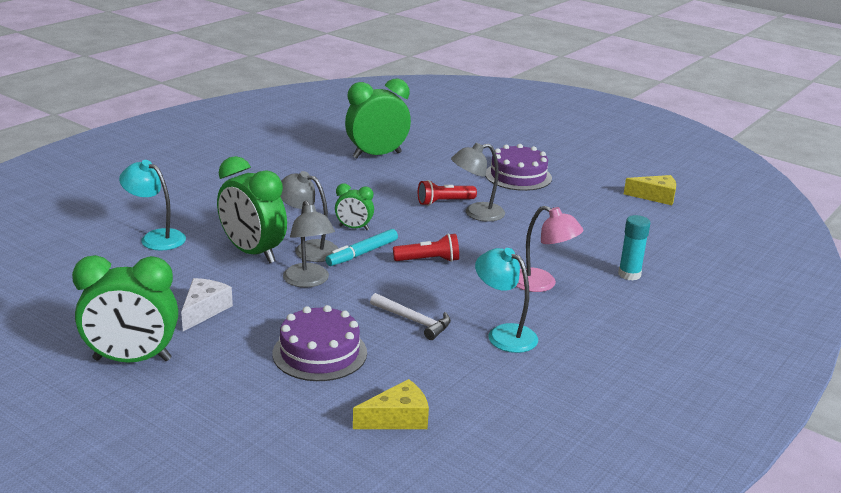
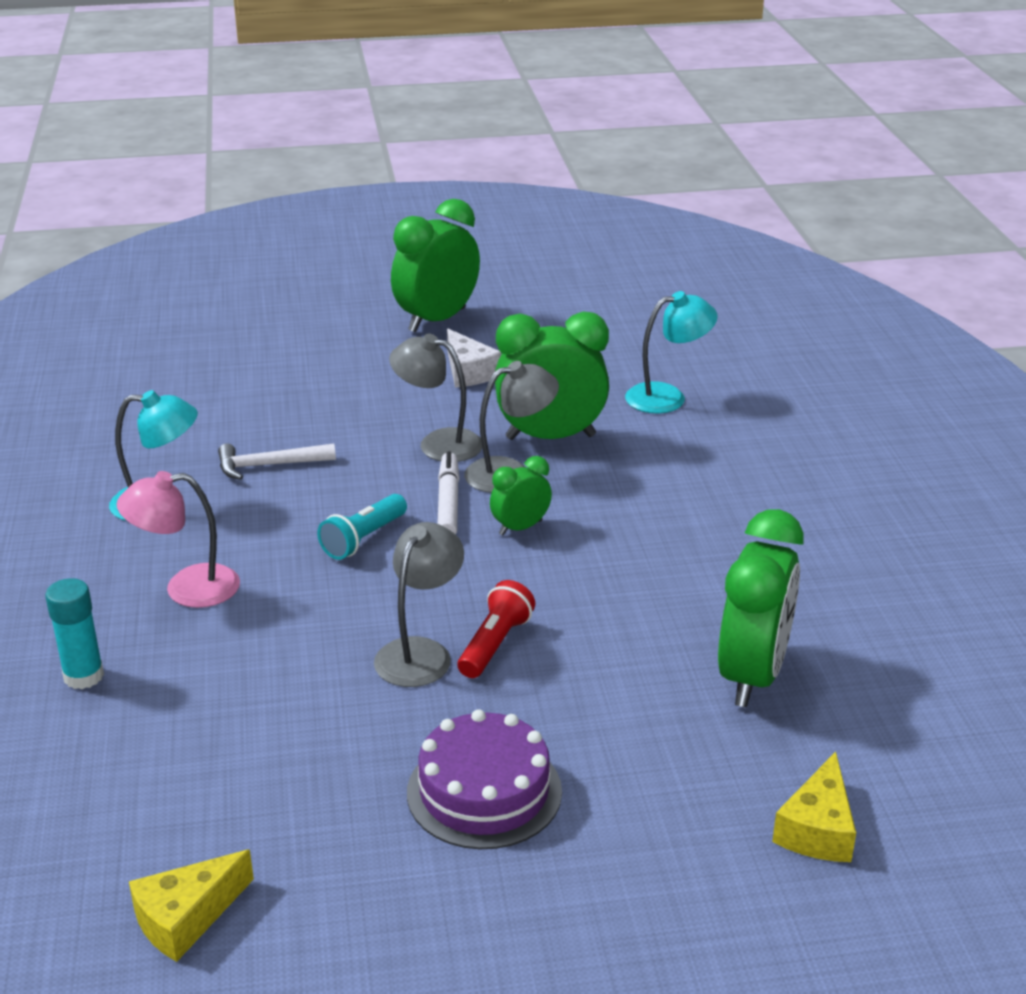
camera: 135 degrees right, 5 degrees up
purple cake [272,305,367,381] -> none
turquoise marker [325,229,398,266] -> white marker [437,451,460,534]
yellow cheese [353,379,429,429] -> yellow cheese moved to [772,752,856,862]
red flashlight [393,233,459,262] -> turquoise flashlight [317,494,407,560]

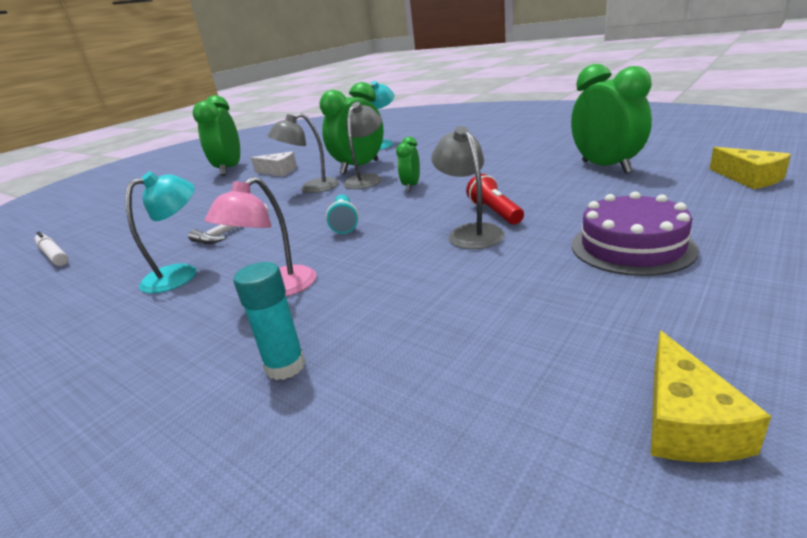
camera: 40 degrees left, 5 degrees down
white marker [437,451,460,534] -> white marker moved to [35,232,68,266]

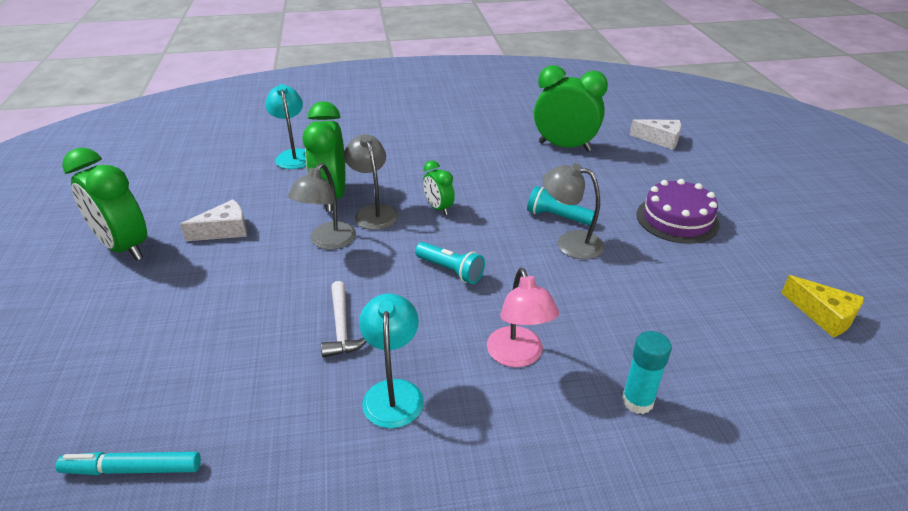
camera: 50 degrees left, 10 degrees up
white marker [35,232,68,266] -> turquoise marker [56,452,201,475]
red flashlight [466,174,524,225] -> turquoise flashlight [527,186,595,225]
yellow cheese [710,147,791,189] -> white cheese [630,119,681,150]

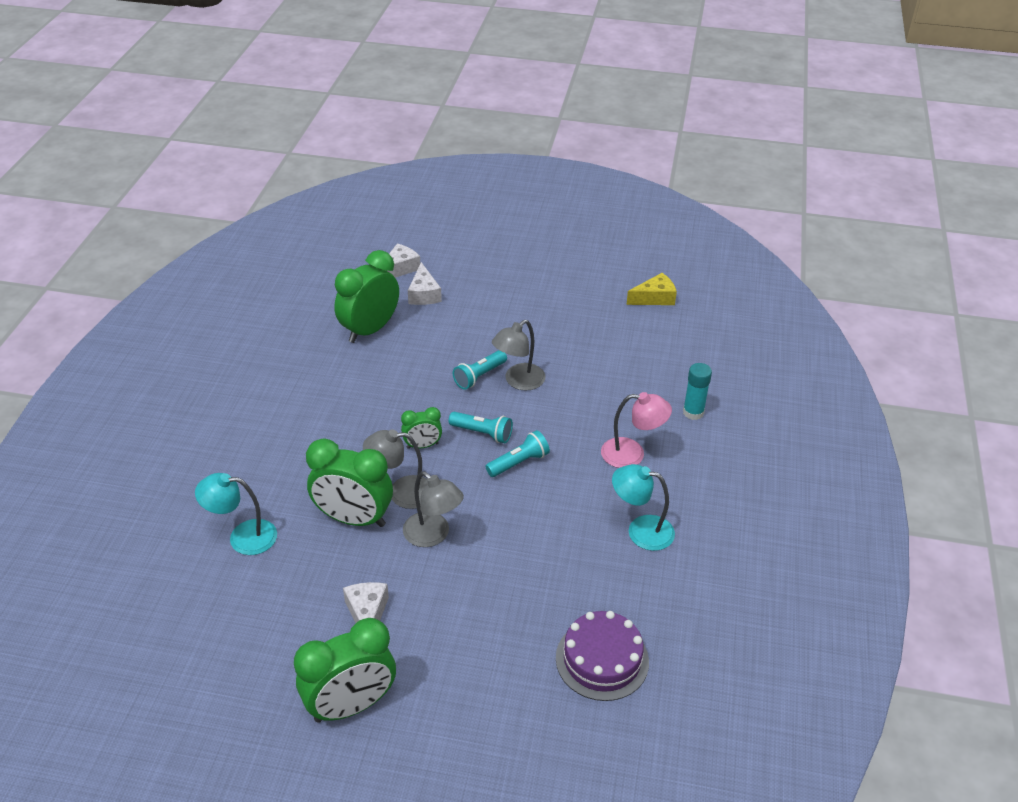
camera: 70 degrees left, 5 degrees up
turquoise marker [56,452,201,475] -> none
white hammer [321,281,367,358] -> none
purple cake [636,179,719,244] -> purple cake moved to [556,611,649,701]
none -> white cheese [408,262,442,305]
none -> turquoise flashlight [449,412,513,443]

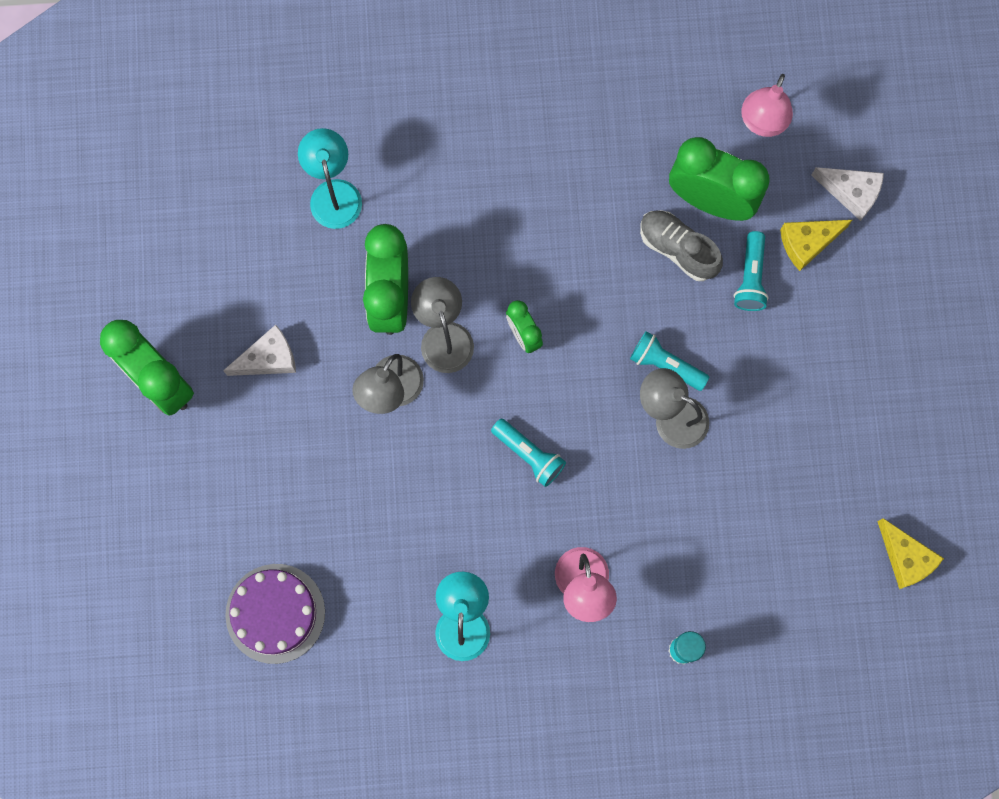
camera: 75 degrees right, 35 degrees up
white cheese [408,262,442,305] -> yellow cheese [780,220,852,271]
turquoise flashlight [449,412,513,443] -> turquoise flashlight moved to [734,231,769,311]
none -> grey shoe [640,210,723,281]
none -> pink lamp [741,74,793,137]

